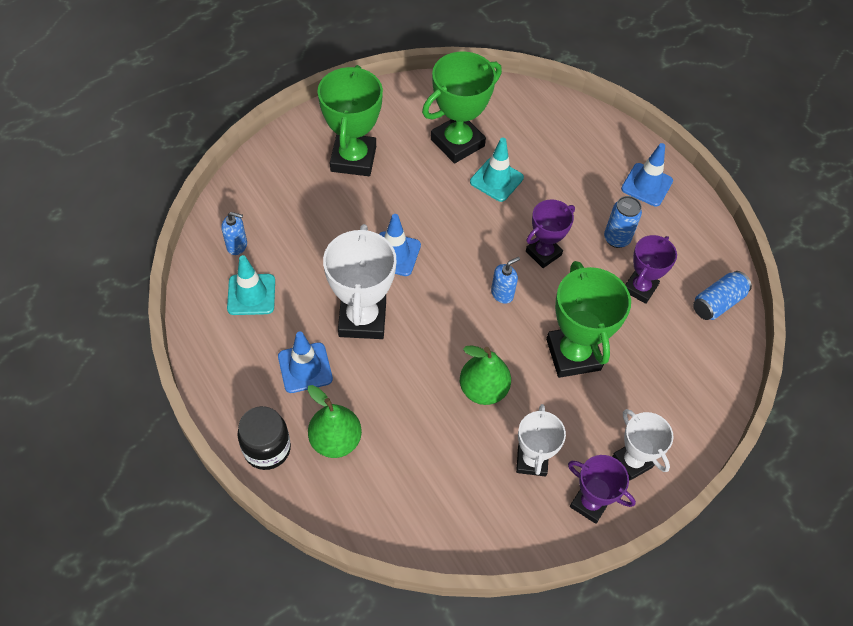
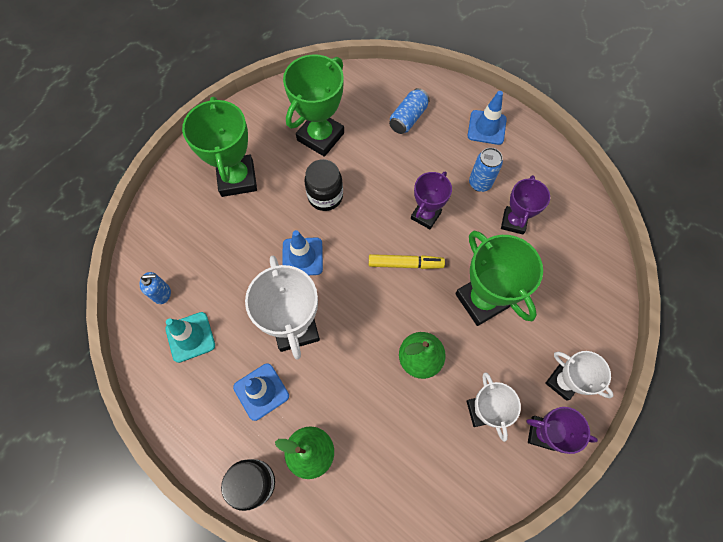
camera: 15 degrees left, 10 degrees up
turquoise traffic cone [470,138,524,202] -> none
blue soap dispenser [491,257,520,304] -> yellow marker [369,254,445,269]
blue can [693,271,752,320] -> blue can moved to [389,88,430,134]
none -> black jar [304,159,343,211]

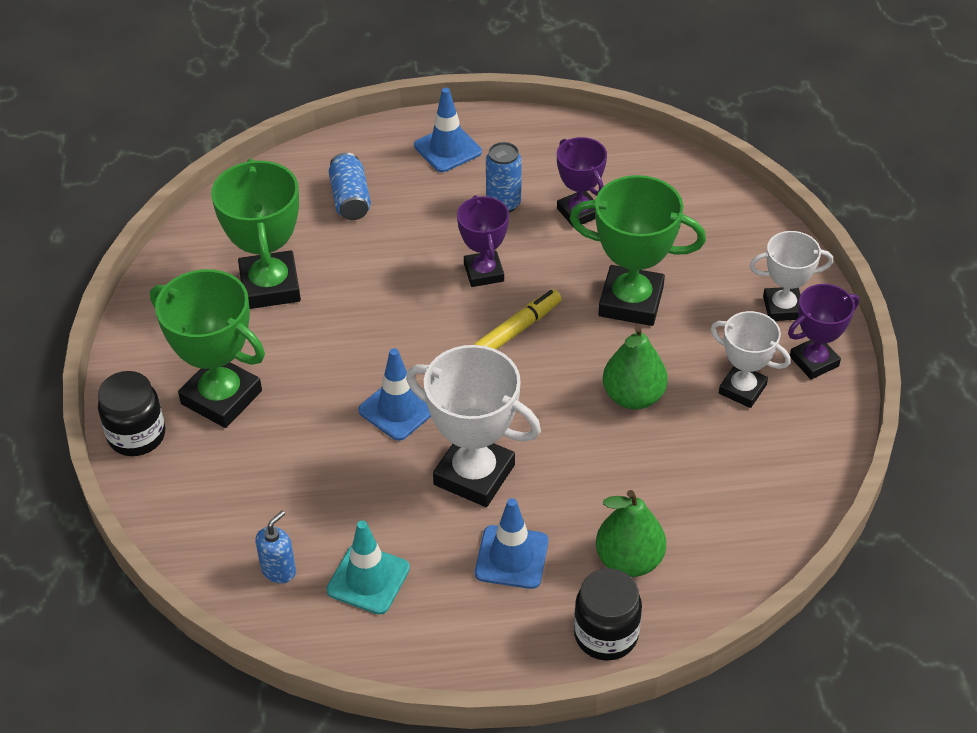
camera: 45 degrees left, 20 degrees down
black jar [304,159,343,211] -> black jar moved to [98,371,165,456]

